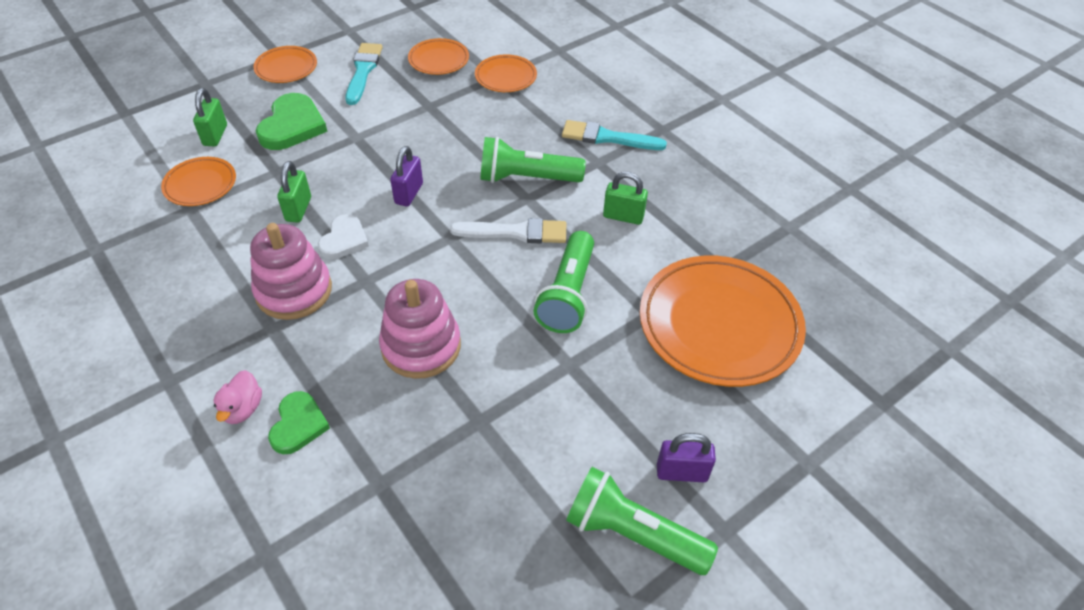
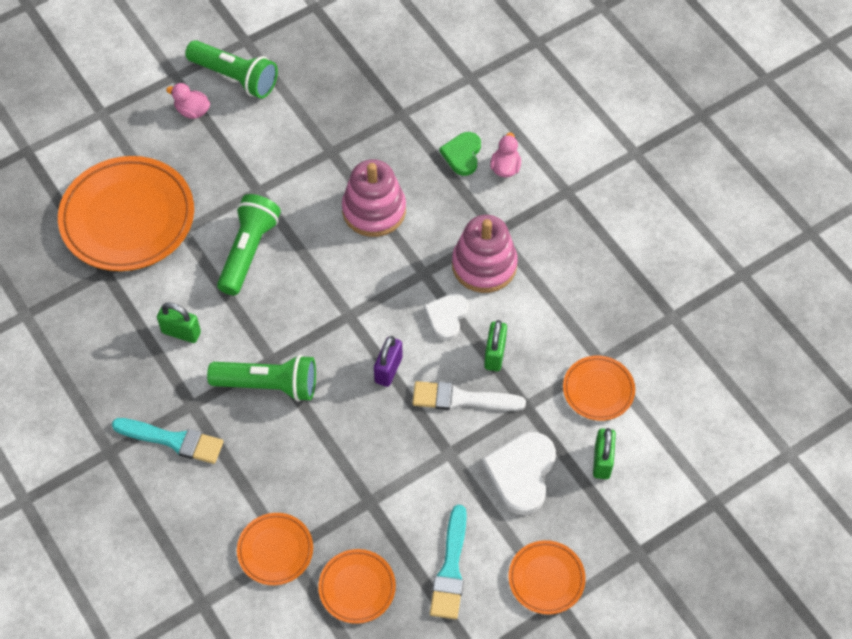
camera: 175 degrees left, 10 degrees up
green heart [256,93,327,150] -> white heart [481,432,556,515]
white brush [450,218,566,243] -> white brush moved to [412,381,526,411]
purple padlock [657,433,716,482] -> pink duck [166,83,210,119]

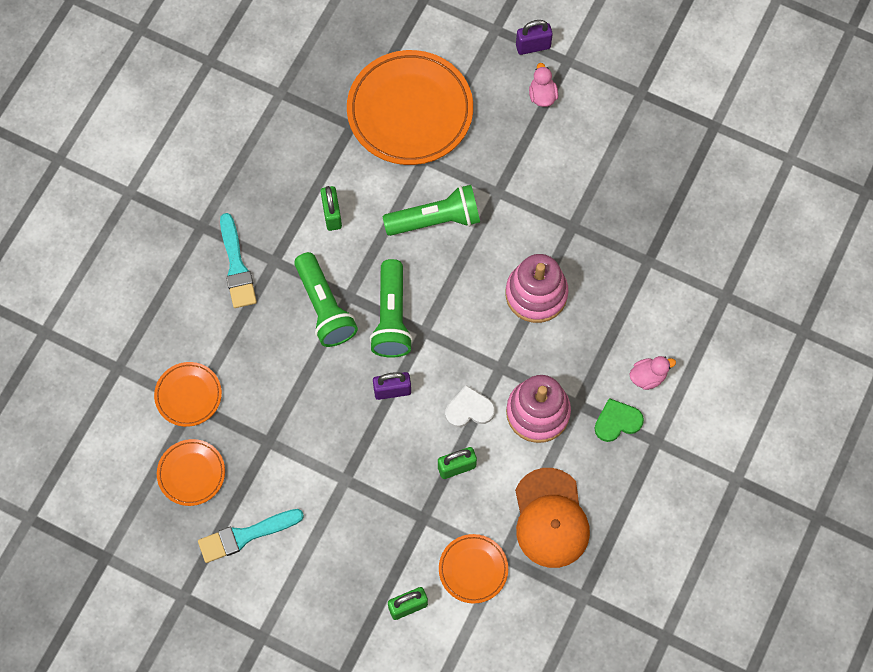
camera: 60 degrees right, 10 degrees up
green flashlight [185,40,278,99] -> green flashlight moved to [370,259,413,358]
white brush [412,381,526,411] -> none
green heart [439,132,481,176] -> green heart moved to [594,398,644,442]
white heart [481,432,556,515] -> none
orange plate [508,540,586,615] -> none
none -> orange cap [515,468,590,568]
none -> purple padlock [516,20,553,55]

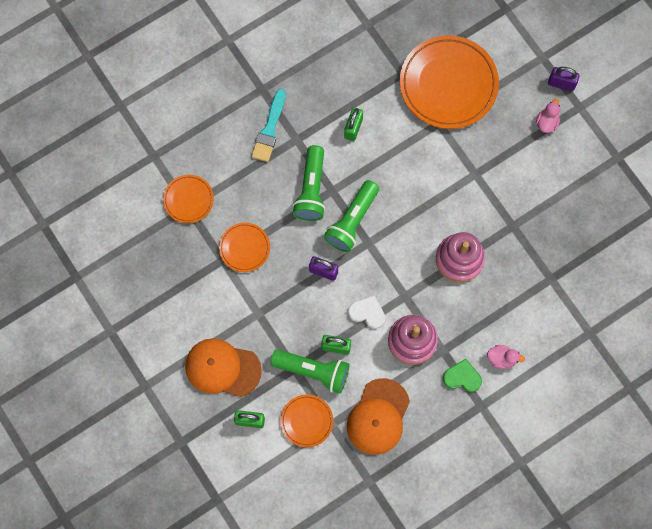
camera: 30 degrees right, 5 degrees up
orange plate [157,439,225,506] -> orange plate moved to [219,222,270,272]
turquoise brush [198,509,304,563] -> none
green flashlight [383,185,480,236] -> green flashlight moved to [270,349,349,394]
none -> orange cap [185,338,262,397]

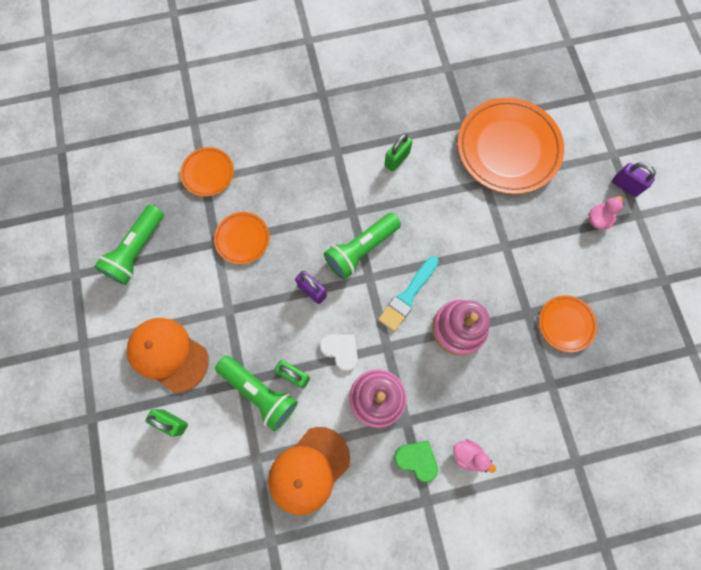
camera: 20 degrees right, 0 degrees up
turquoise brush [251,89,286,162] -> turquoise brush moved to [378,256,439,332]
orange plate [281,395,333,447] -> orange plate moved to [539,295,597,352]
green flashlight [292,145,325,221] -> green flashlight moved to [94,205,164,285]

